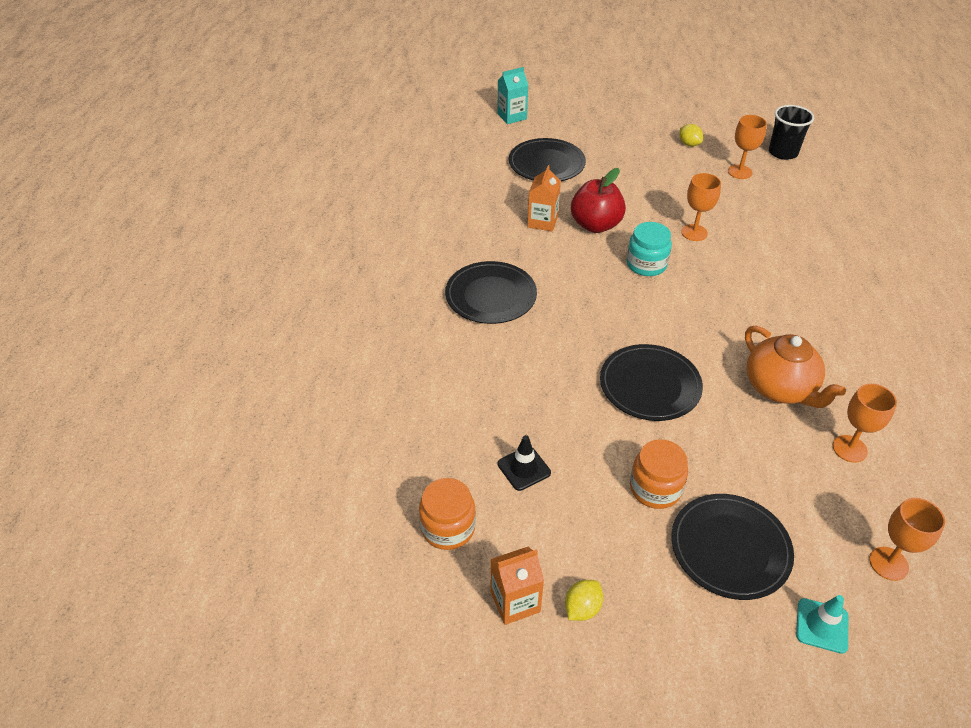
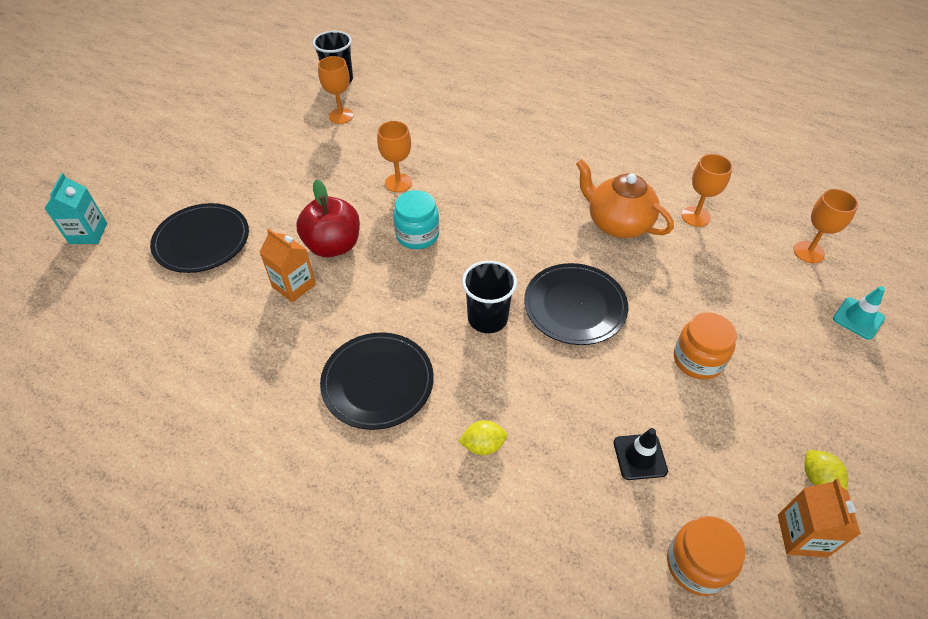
camera: 65 degrees left, 5 degrees up
black plate [671,494,794,600] -> none
yellow lemon [679,124,703,147] -> yellow lemon moved to [458,420,508,455]
orange teapot [745,326,846,408] -> orange teapot turned 135 degrees counterclockwise [576,159,674,238]
none -> black cup [462,261,517,333]

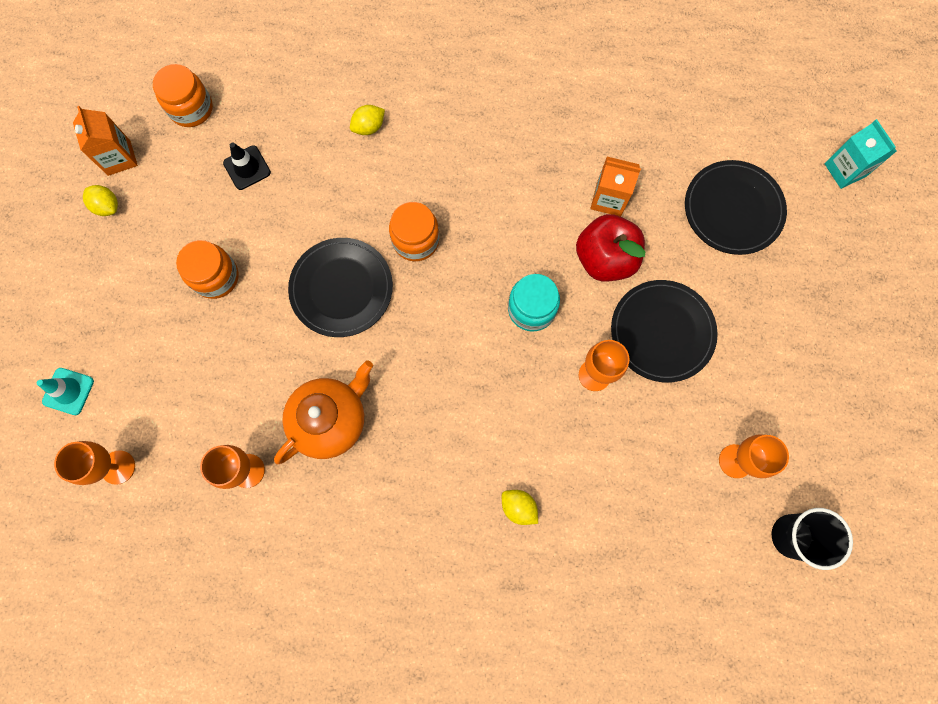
camera: 155 degrees right, 25 degrees up
black plate [320,332,434,430] -> black plate moved to [611,280,718,382]
black cup [462,261,517,333] -> orange jar [389,202,439,261]
orange teapot [576,159,674,238] -> orange teapot turned 60 degrees counterclockwise [274,361,373,464]
none -> yellow lemon [502,490,538,525]

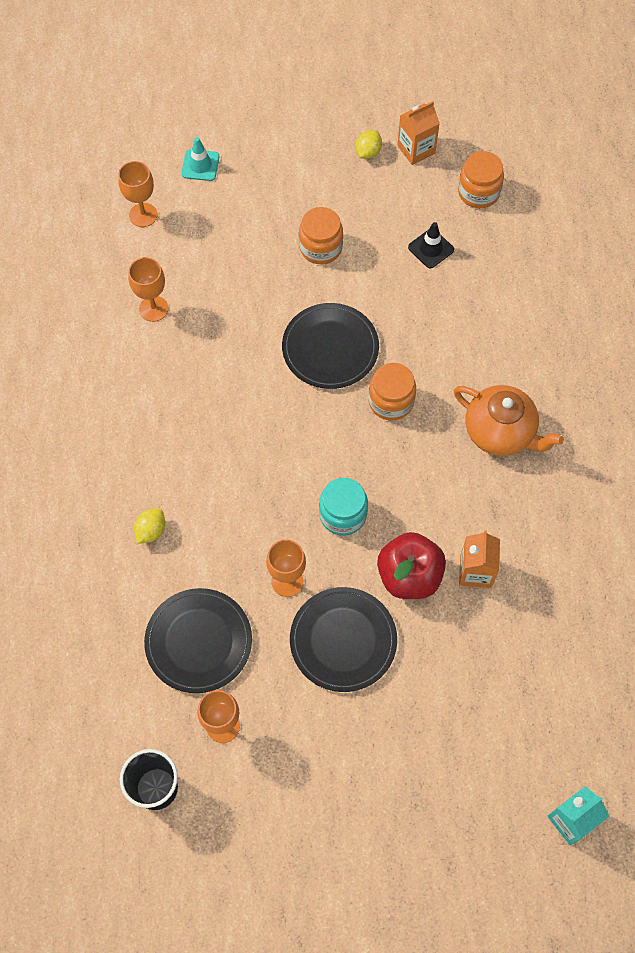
camera: 80 degrees right, 10 degrees down
orange teapot [274,361,373,464] -> orange teapot moved to [454,385,564,456]
yellow lemon [350,105,385,135] -> none
black plate [685,160,787,255] -> black plate moved to [144,588,252,693]

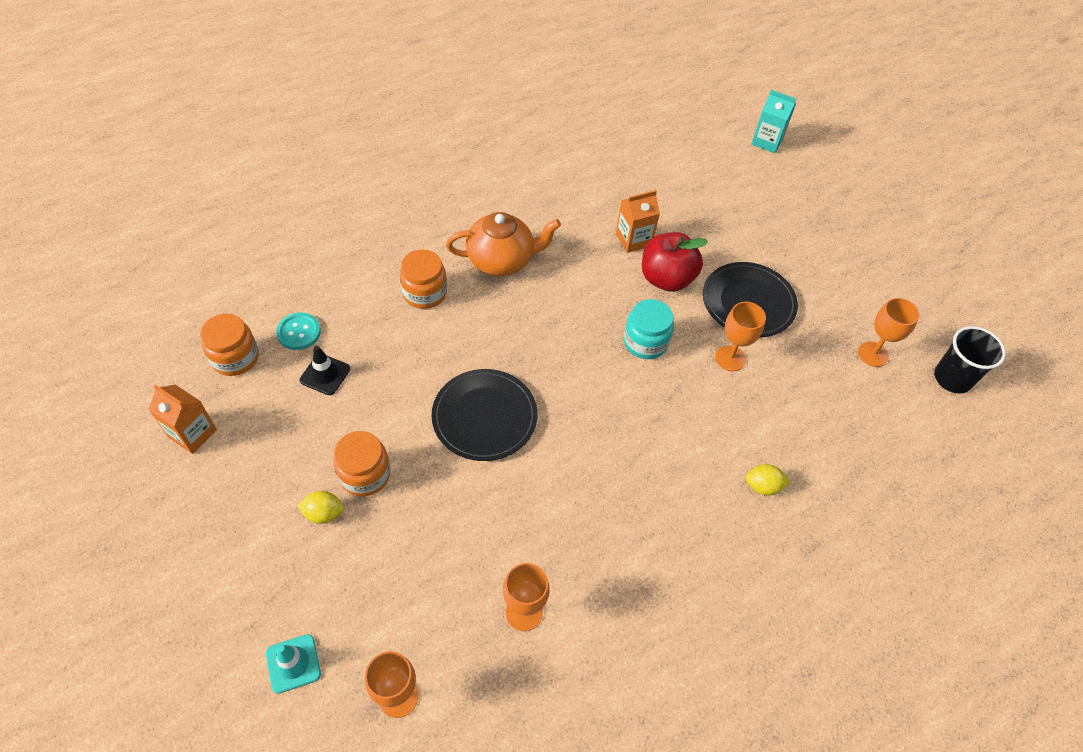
camera: 120 degrees left, 10 degrees down
black plate [144,588,252,693] -> none
yellow lemon [356,130,382,159] -> yellow lemon moved to [297,491,344,524]
orange jar [368,363,416,421] -> orange jar moved to [400,249,447,309]
orange teapot [454,385,564,456] -> orange teapot turned 75 degrees clockwise [446,212,561,276]
none -> turquoise button [276,313,321,350]

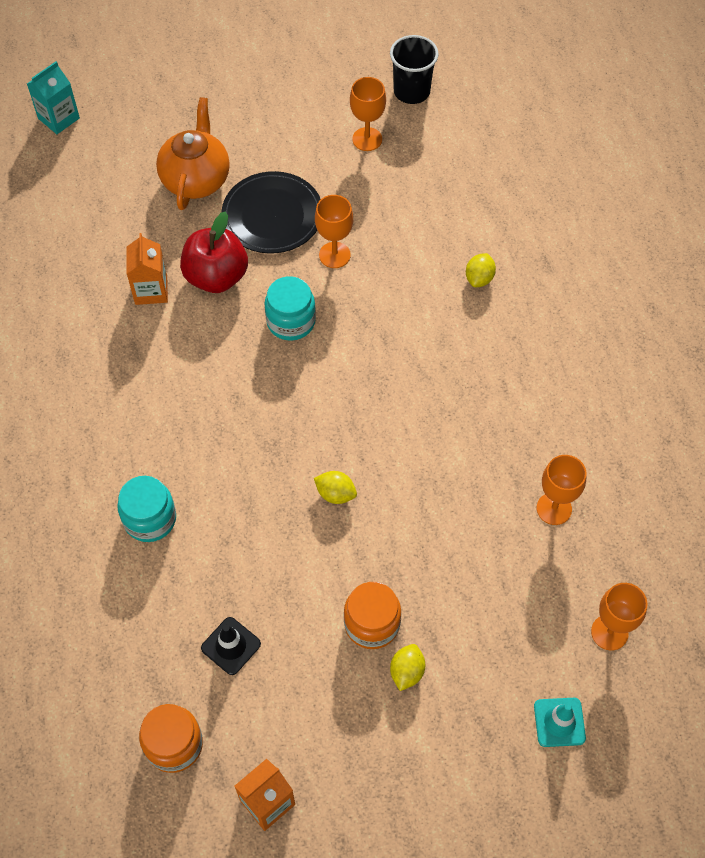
camera: 70 degrees left, 5 degrees up
turquoise button [276,313,321,350] -> none
orange jar [400,249,447,309] -> turquoise jar [117,476,176,542]
black plate [432,369,538,461] -> yellow lemon [314,471,357,504]
orange teapot [446,212,561,276] -> orange teapot moved to [156,97,230,210]

